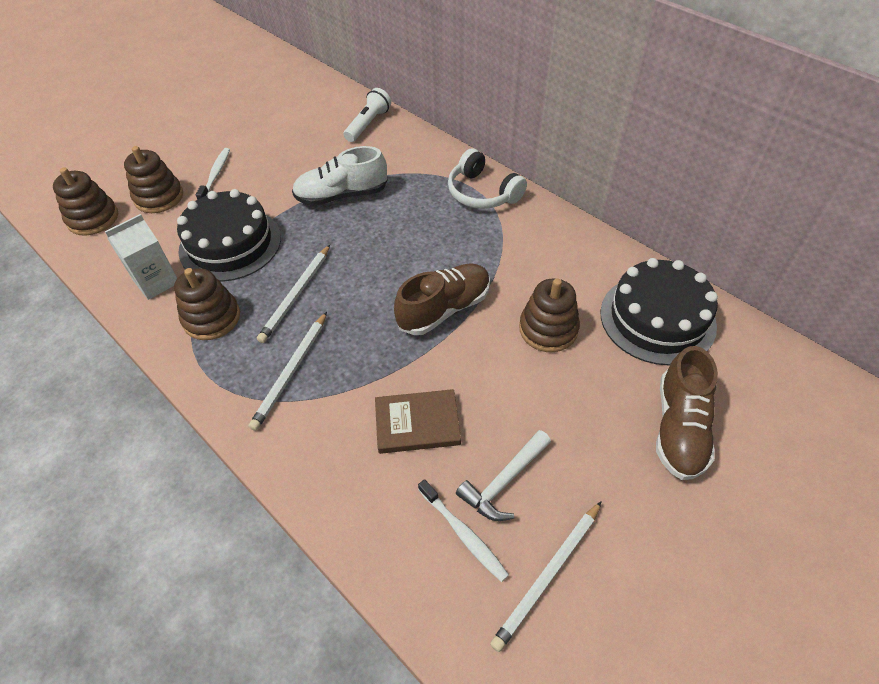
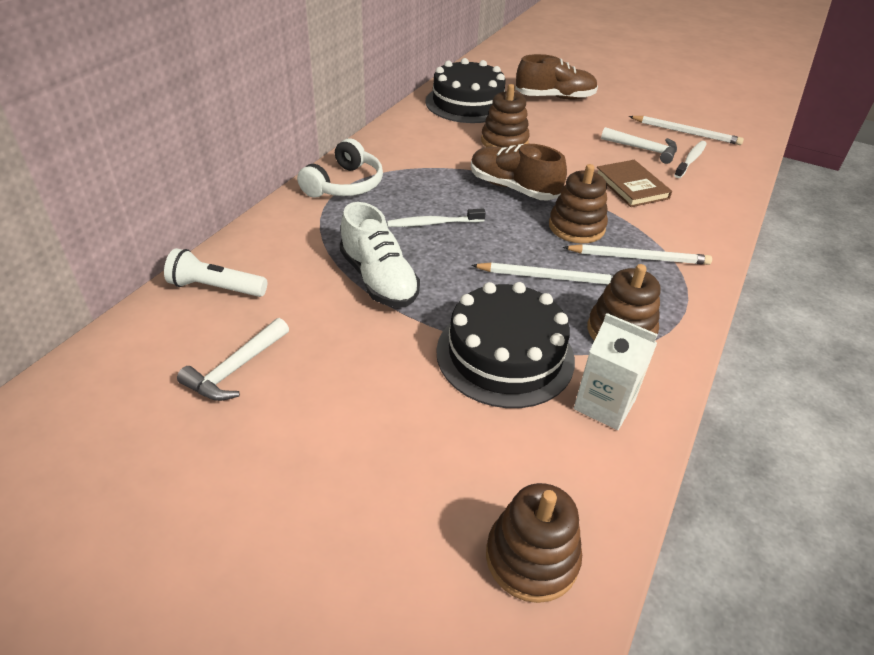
camera: 110 degrees left, 10 degrees down
brown stacking toy [124,146,183,213] -> brown stacking toy moved to [549,164,608,243]
white toothbrush [196,148,230,200] -> white toothbrush moved to [387,209,486,227]
none -> white hammer [177,318,289,401]

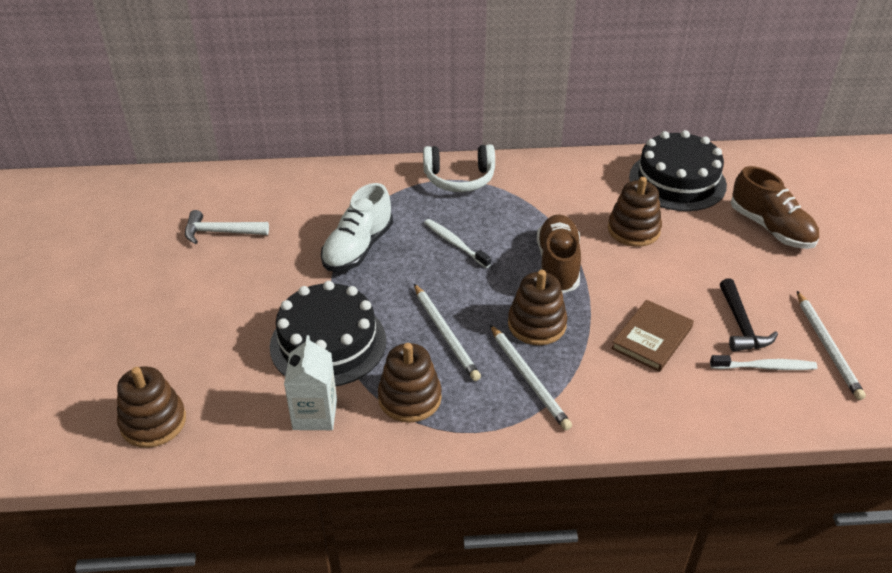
camera: 60 degrees right, 0 degrees up
white flashlight [164,248,267,297] -> none
white hammer [601,127,677,164] -> black hammer [720,278,778,352]

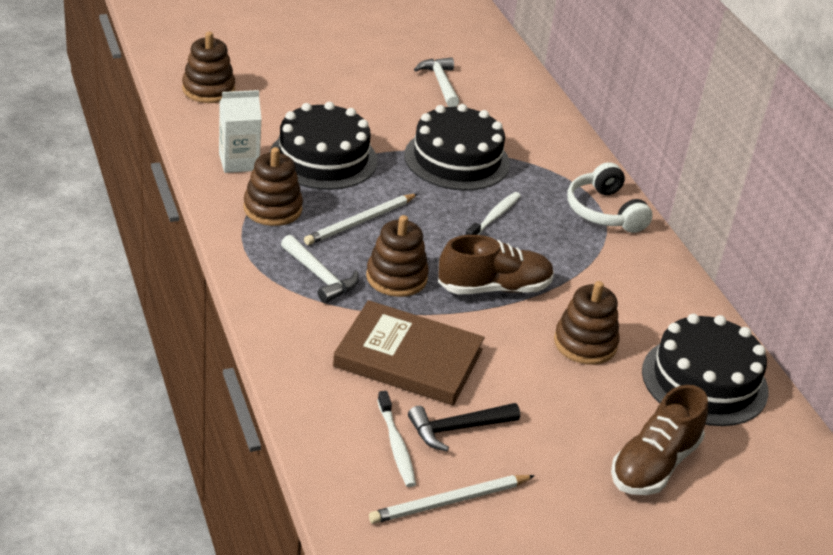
camera: 70 degrees right, 5 degrees down
white shoe [321,183,393,272] -> black cake [404,104,510,191]
white pencil [490,325,572,430] -> white hammer [281,235,359,303]
brown book [611,300,694,372] -> brown book [333,300,485,406], size x1.55

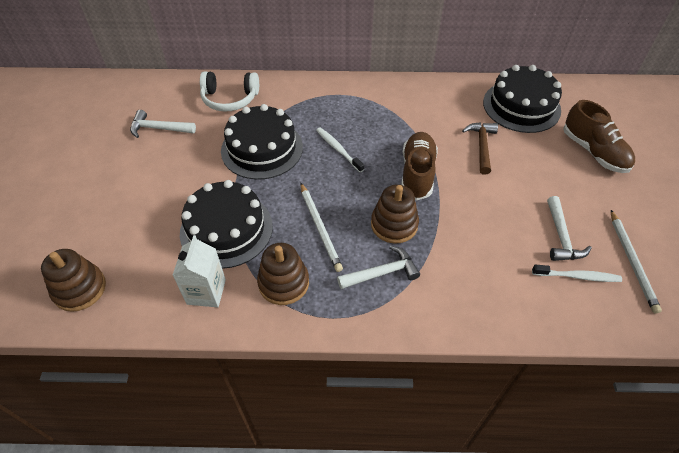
camera: 65 degrees left, 15 degrees up
brown book [333,300,485,406] -> none
black hammer [408,403,520,451] -> white hammer [547,196,592,261]
brown stacking toy [554,281,620,365] -> brown hammer [462,122,498,175]
white headphones [567,162,653,233] -> white headphones moved to [200,71,259,112]

